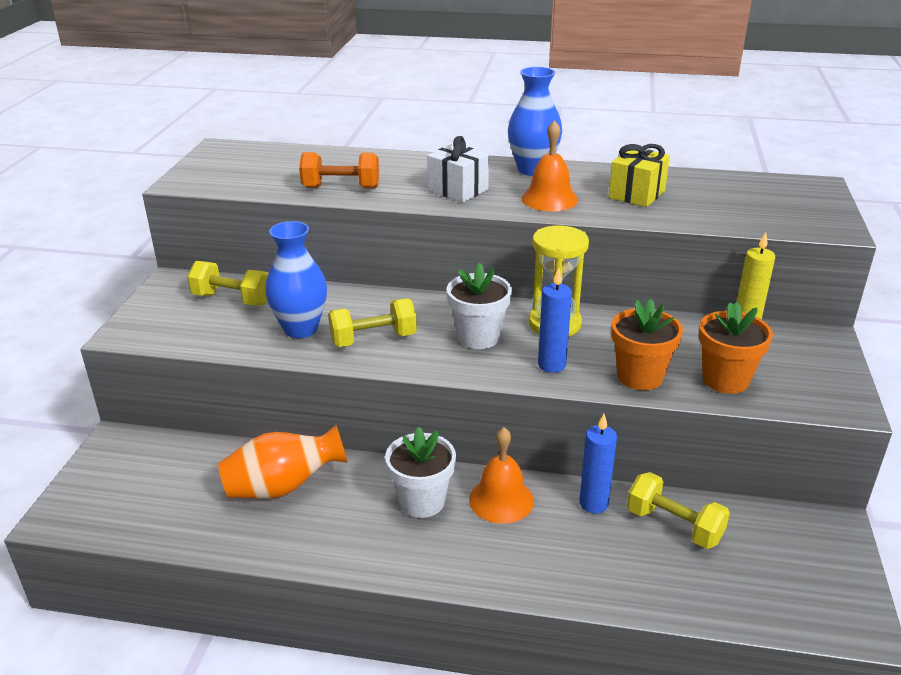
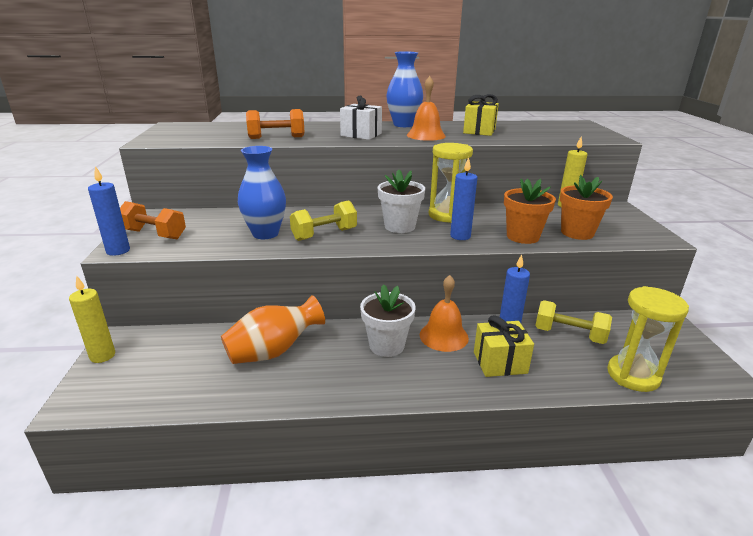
camera: 15 degrees left, 5 degrees down
yellow dumbbell [187,261,268,305] -> none
none -> yellow candle [69,275,115,363]
none -> blue candle [88,166,130,256]
none -> orange dumbbell [120,201,186,239]
none -> yellow gift [474,315,534,377]
none -> yellow hourglass [607,286,689,392]

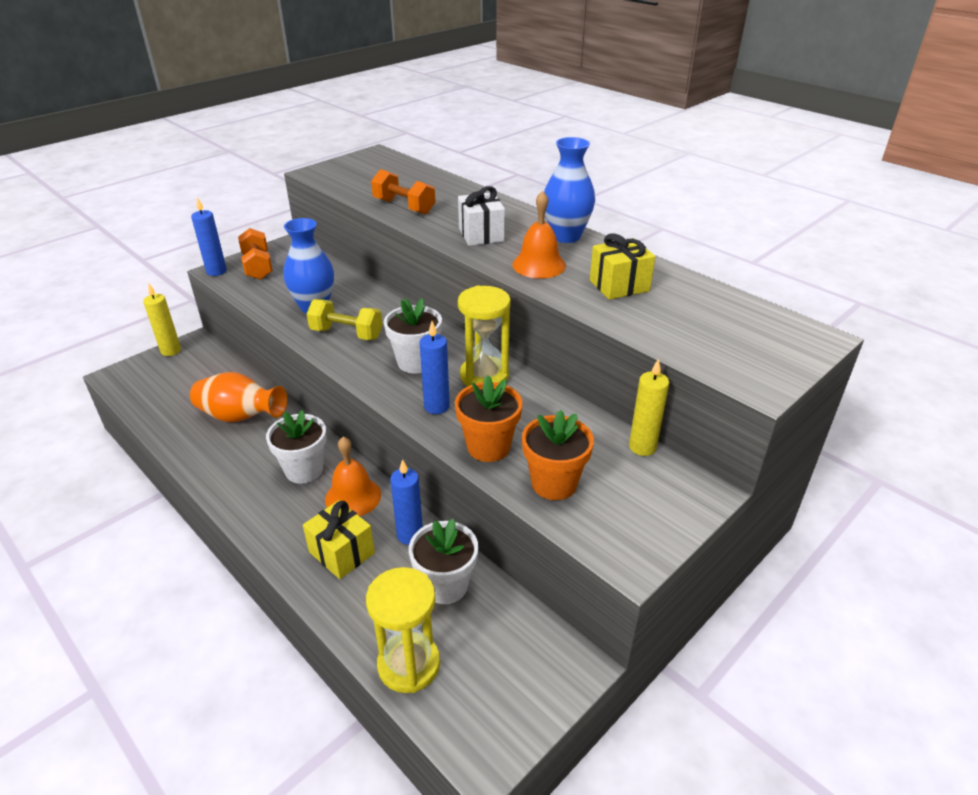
camera: 50 degrees right, 10 degrees up
yellow dumbbell [535,300,612,344] -> white flower pot [409,519,478,604]

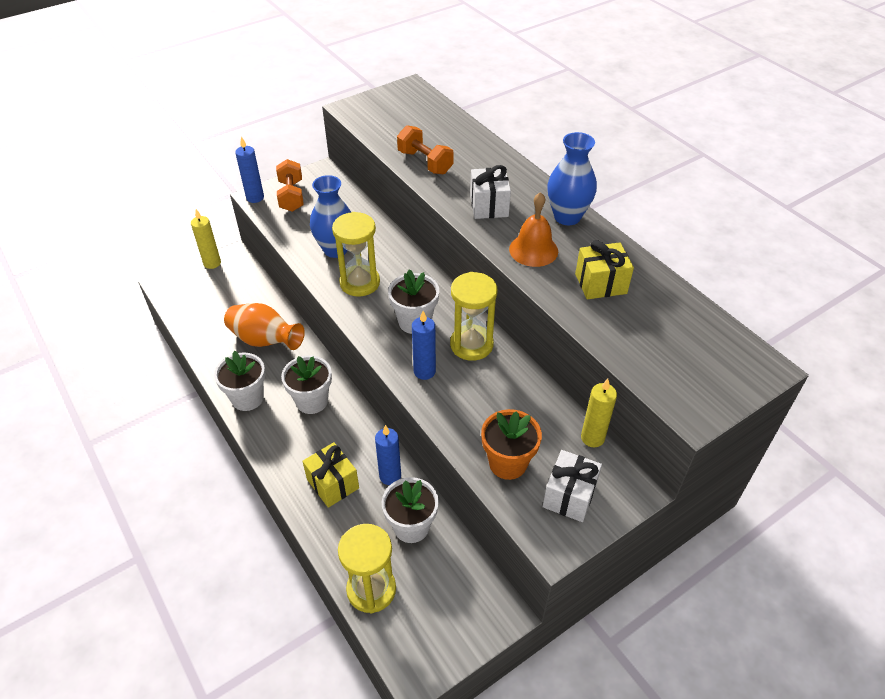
camera: 10 degrees right, 10 degrees up
yellow dumbbell [307,299,383,340] -> yellow hourglass [332,212,380,296]
orange bell [325,437,381,516] -> none
orange flower pot [455,375,523,462] -> none
none -> white flower pot [214,351,265,411]
none -> white gift [543,450,602,522]

